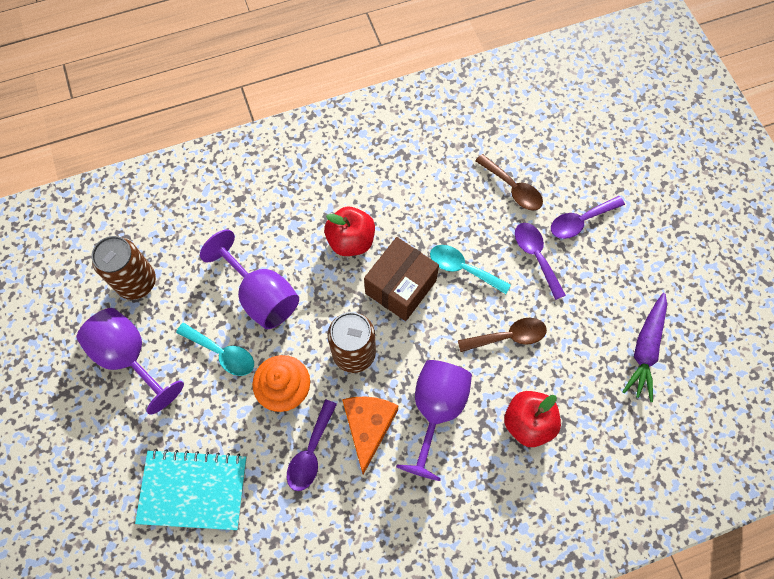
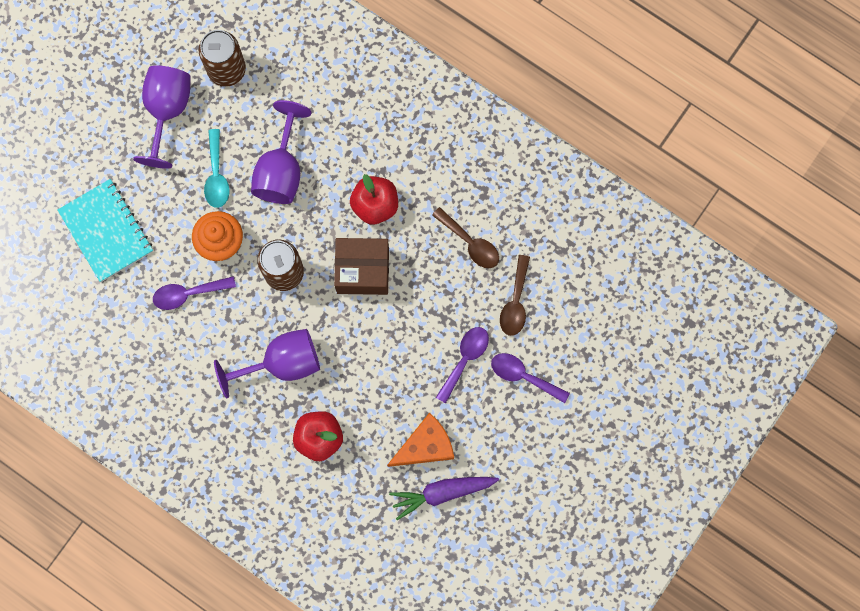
camera: 55 degrees right, 10 degrees up
orange cheese [342,396,398,475] -> orange cheese moved to [387,413,454,467]
turquoise spoon [430,245,511,294] -> none
brown spoon [458,318,547,352] -> brown spoon moved to [432,207,499,268]

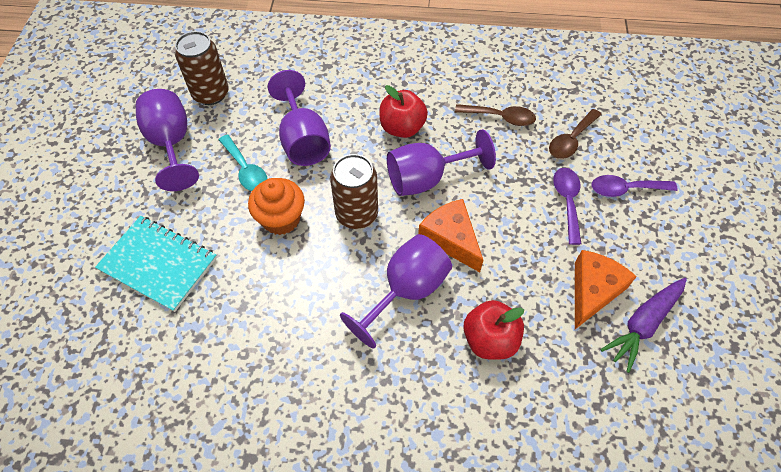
camera: 30 degrees left, 20 degrees down
purple spoon [153,276,236,310] -> none
brown box [334,238,389,295] -> purple goblet [387,129,496,196]
brown spoon [500,255,530,336] -> brown spoon turned 60 degrees clockwise [549,109,602,159]
none -> orange cheese [418,199,483,272]

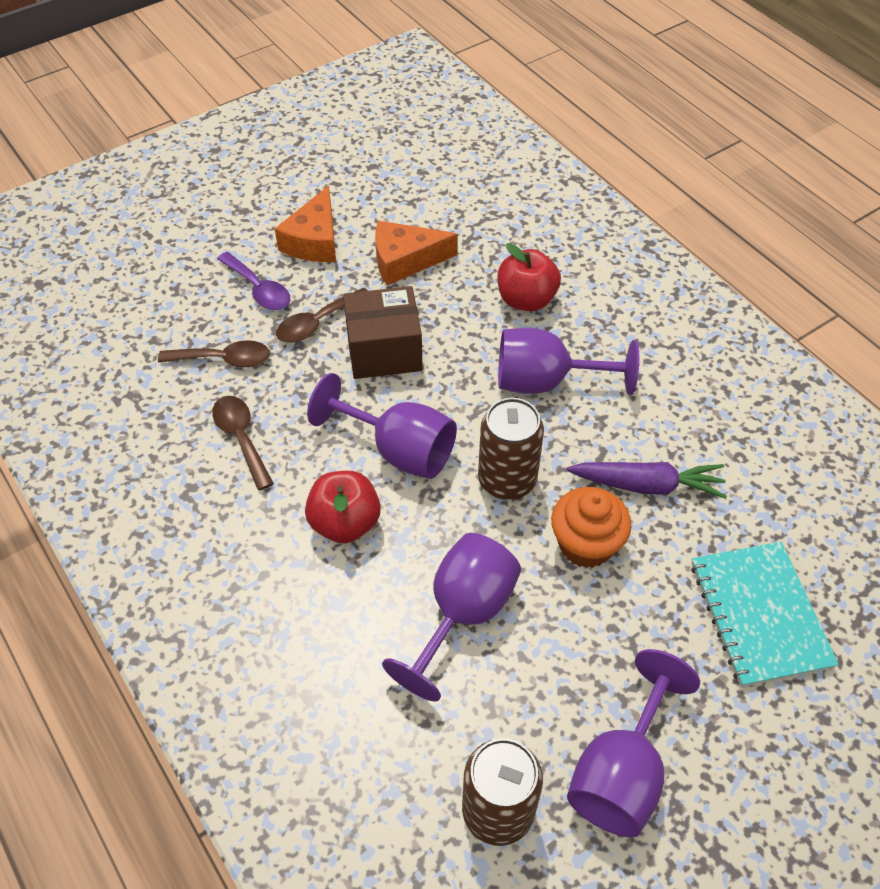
camera: 130 degrees left, 5 degrees down
turquoise spoon [219,135,267,191] -> none
orange cheese [418,199,483,272] -> orange cheese moved to [275,186,336,262]
purple spoon [553,168,581,245] -> brown spoon [276,288,368,343]
purple carrot [600,278,687,373] -> purple carrot moved to [567,462,727,499]
none -> brown box [343,286,423,379]

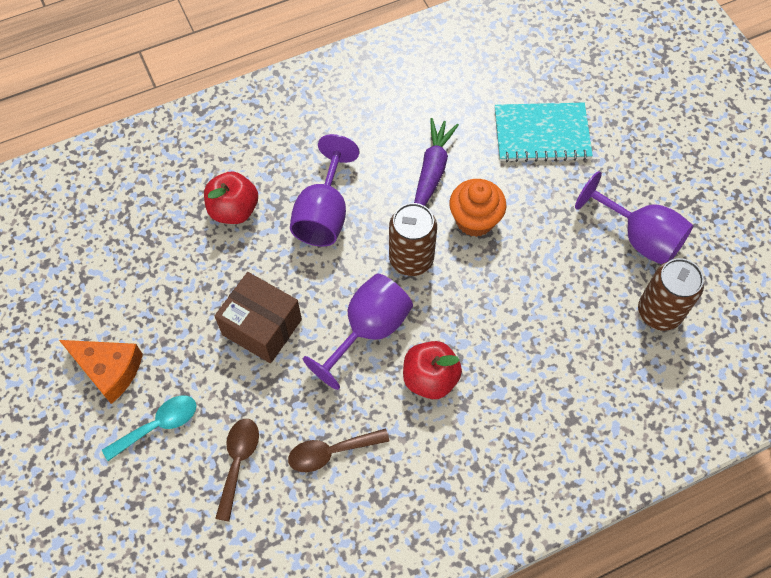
camera: 80 degrees left, 10 degrees up
purple spoon [217,252,290,310] -> turquoise spoon [102,395,197,461]
brown spoon [276,288,368,343] -> none
brown box [343,286,423,379] -> brown box turned 60 degrees counterclockwise [215,272,302,363]
orange cheese [375,221,457,285] -> none
purple goblet [382,533,521,702] -> none

